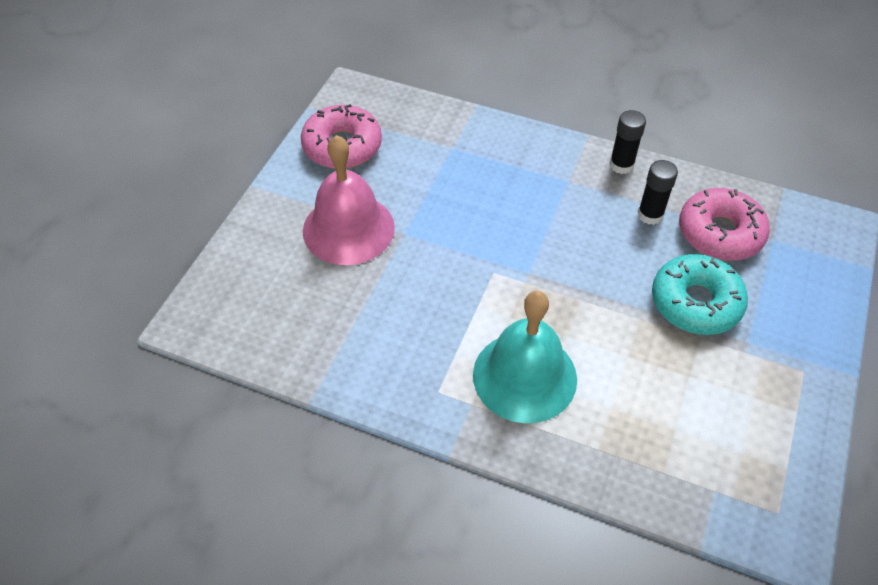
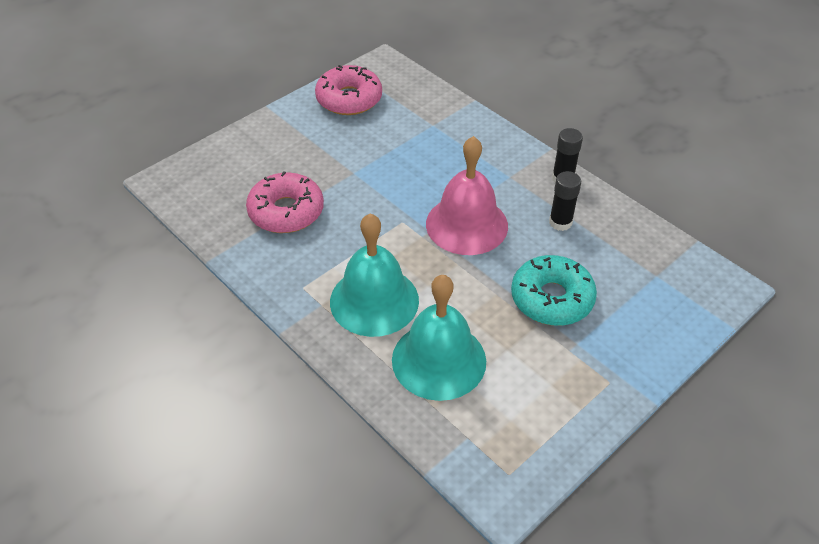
camera: 25 degrees right, 5 degrees down
pink bell [303,135,395,265] -> pink bell moved to [426,136,508,255]
pink donut [679,188,770,261] -> pink donut moved to [246,171,324,233]
none -> turquoise bell [392,275,486,401]

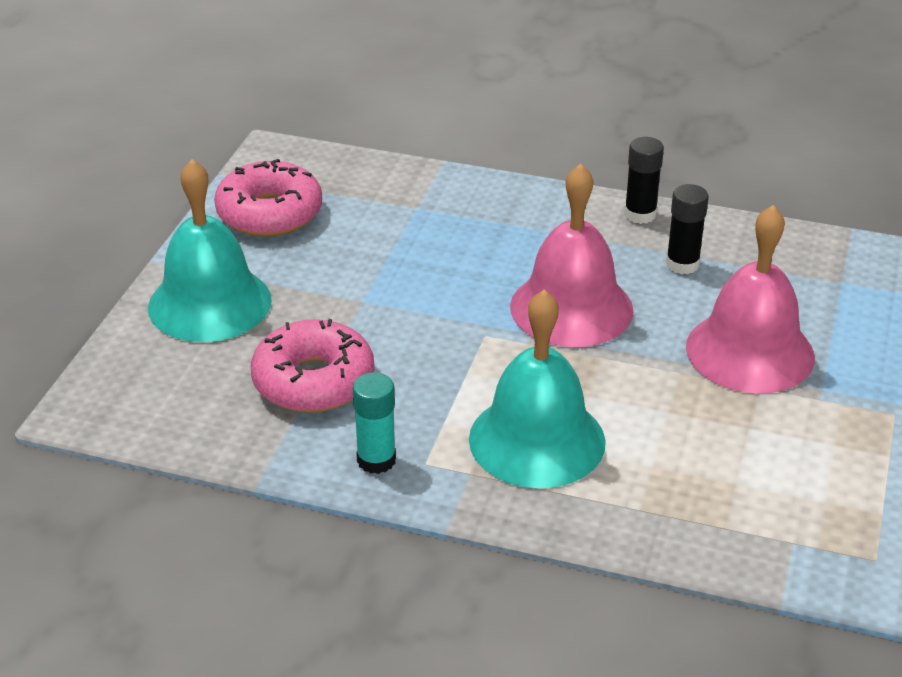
camera: 30 degrees left, 10 degrees down
turquoise bell [392,275,486,401] -> turquoise bell moved to [148,159,272,342]
turquoise donut [511,255,597,326] -> pink bell [686,205,815,394]
none -> turquoise glue stick [352,372,396,474]

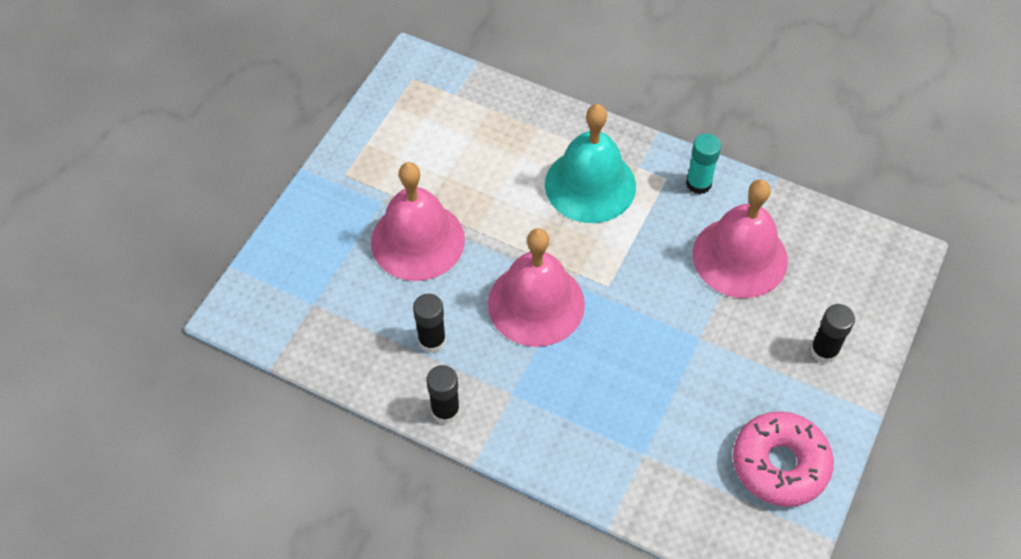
camera: 170 degrees left, 20 degrees up
turquoise bell [148,159,272,342] -> black glue stick [810,304,855,364]
pink donut [251,319,375,413] -> pink bell [693,179,788,298]

